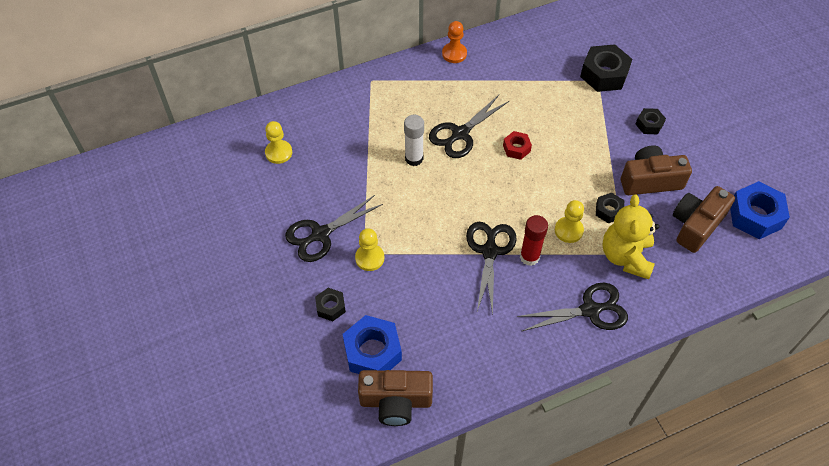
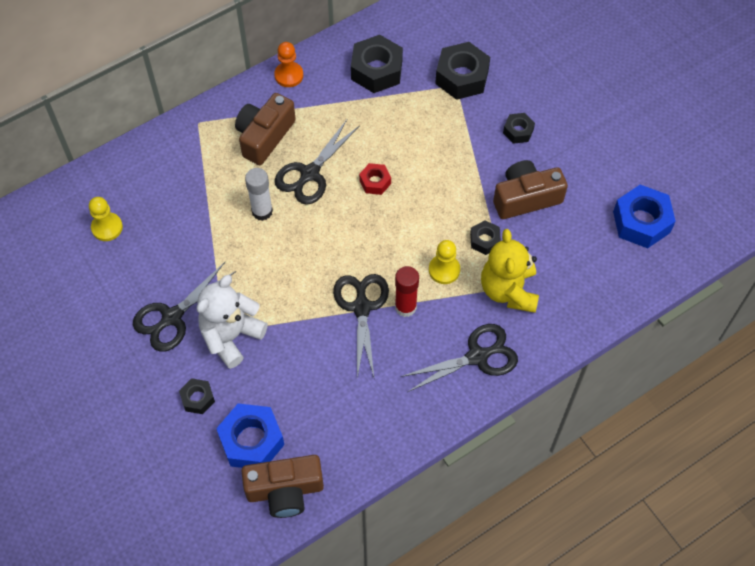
camera: 10 degrees left, 5 degrees up
yellow pawn [355,228,384,271] -> white teddy bear [197,275,268,369]
brown camera [673,186,735,253] -> brown camera moved to [235,93,296,165]
none -> black nut [351,35,403,93]

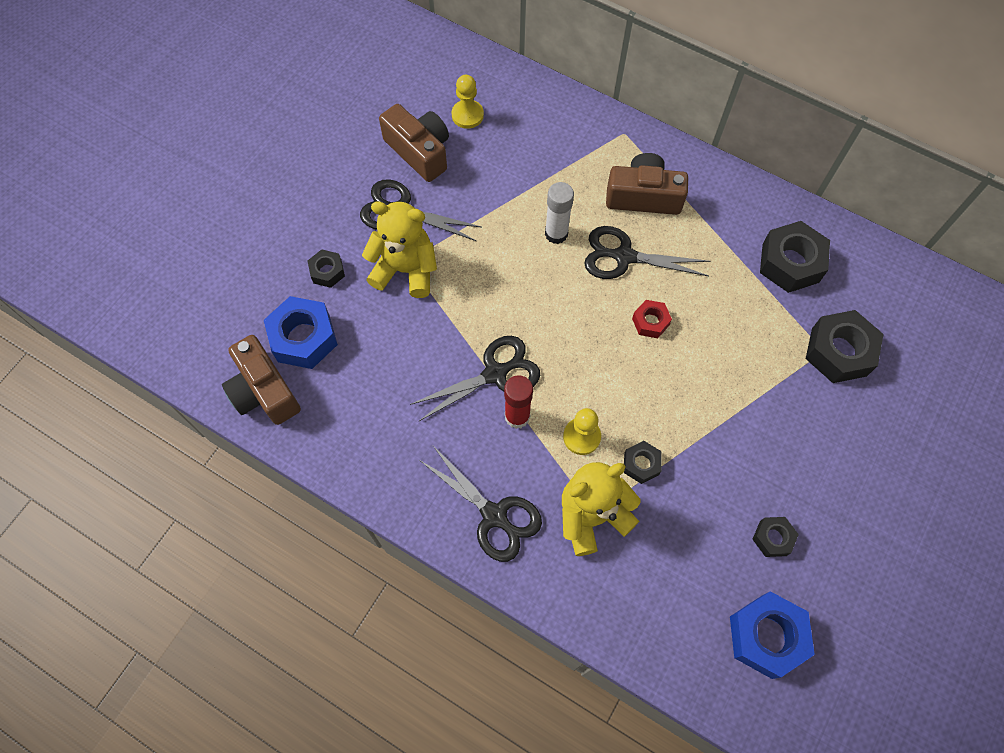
camera: 65 degrees right, 5 degrees up
white teddy bear [197,275,268,369] -> yellow teddy bear [362,201,437,298]
orange pawn [274,42,303,87] -> none
brown camera [493,160,568,219] -> brown camera moved to [379,104,449,182]
black nut [503,113,535,144] -> black nut moved to [752,517,799,557]

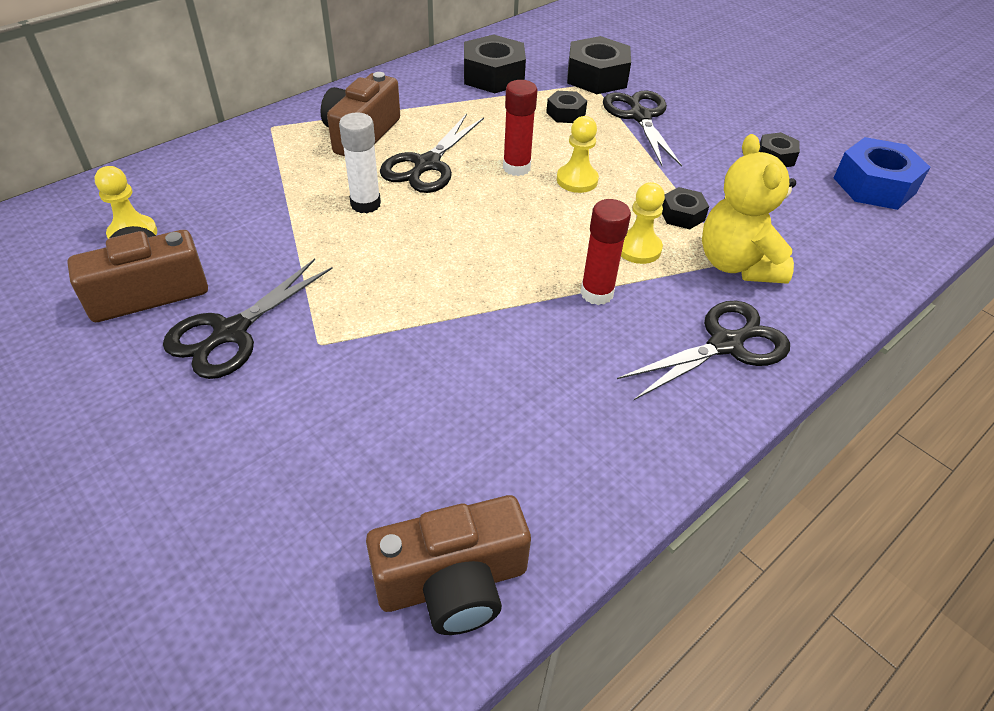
camera: 75 degrees left, 20 degrees down
blue nut [264,296,338,369] -> none
black nut [308,249,345,288] -> black nut moved to [546,91,587,123]
yellow teddy bear [362,201,437,298] -> none
black scissors [410,336,540,421] -> black scissors moved to [603,90,682,167]
red nut [632,300,672,338] -> red glue stick [503,80,537,176]
none -> yellow pawn [557,116,599,193]

